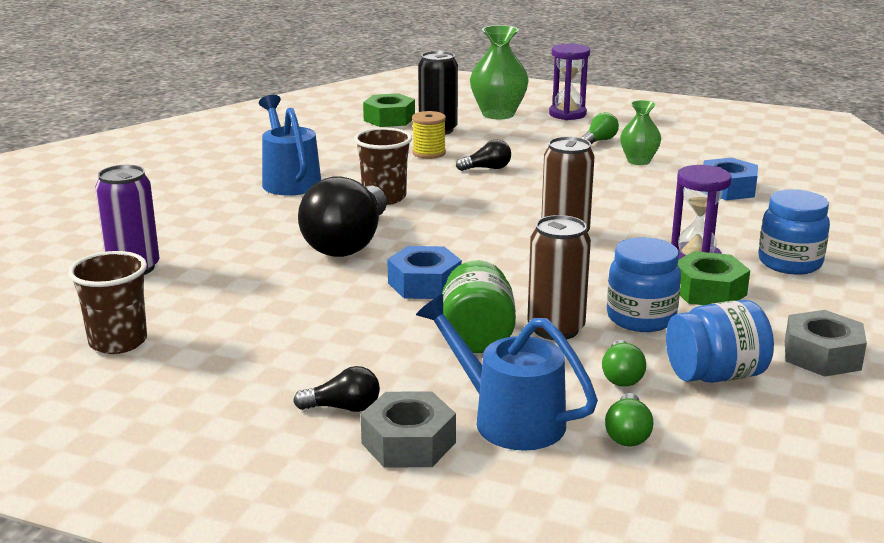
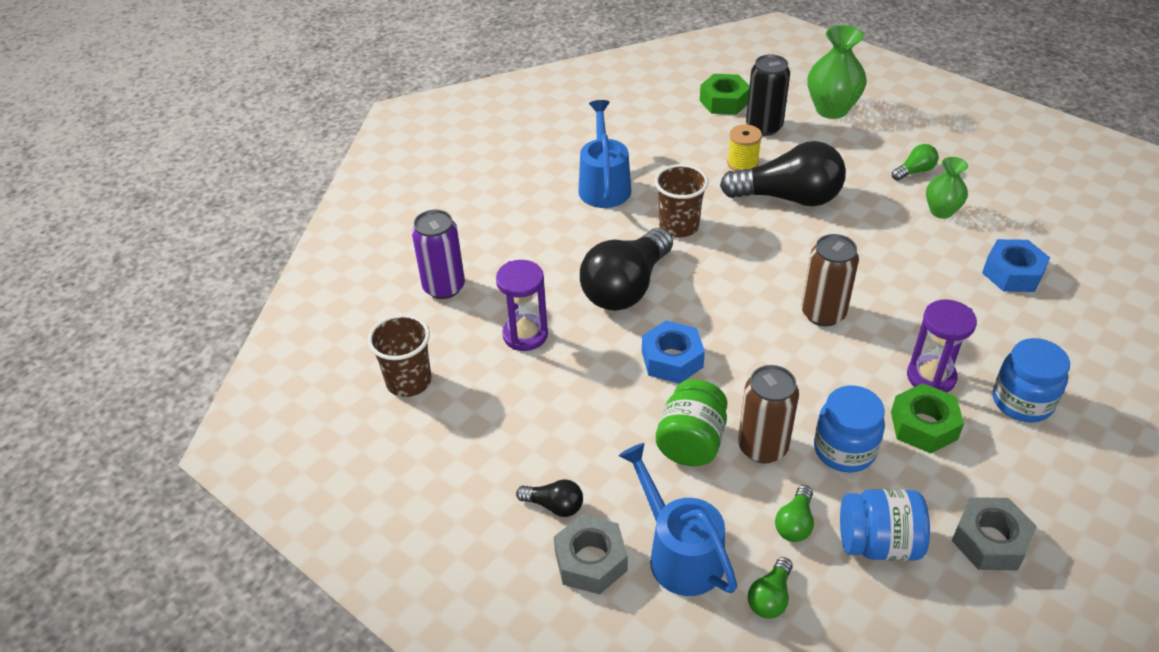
camera: 20 degrees right, 20 degrees up
black light bulb [456,140,511,171] -> black light bulb [720,141,846,206], size x2.26
purple hourglass [549,44,590,120] -> purple hourglass moved to [496,260,548,351]

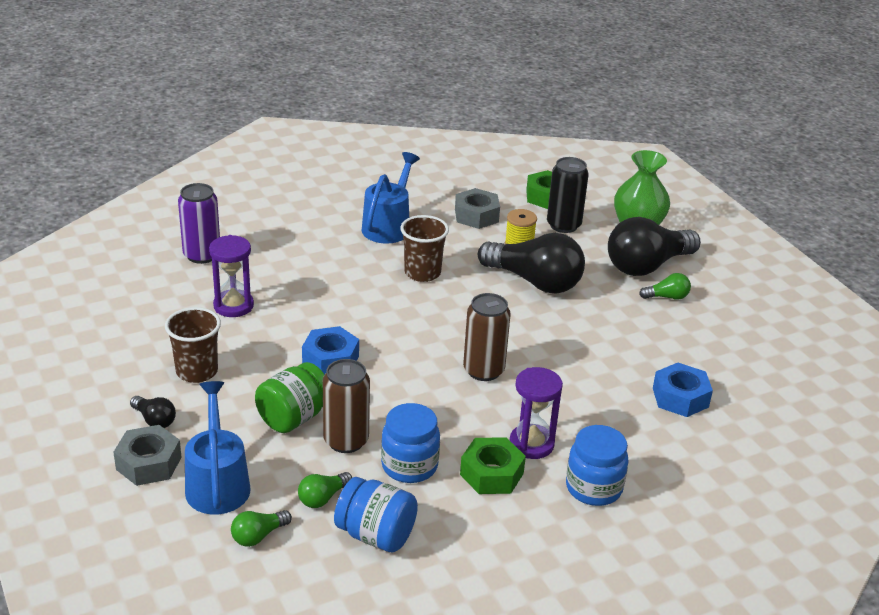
camera: 20 degrees right, 10 degrees down
brown cup [368,314,431,397] -> brown cup moved to [165,307,221,383]
black light bulb [580,228,673,311] -> black light bulb moved to [608,217,701,276]
green vase [926,157,968,219] -> none
grey nut [951,497,1037,570] -> grey nut moved to [455,188,500,229]

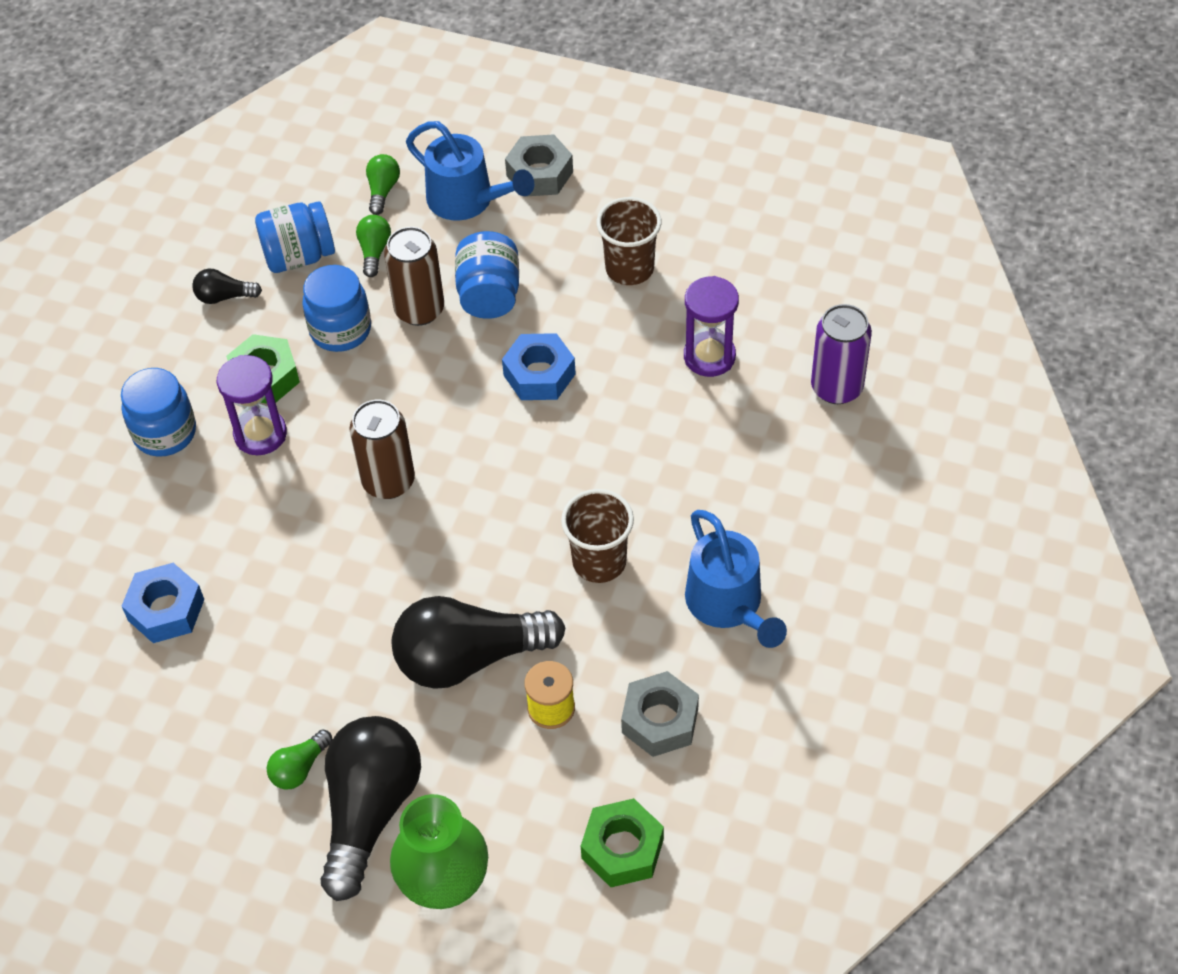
camera: 140 degrees right, 20 degrees up
black light bulb [130,396,176,428] -> black light bulb moved to [192,269,262,304]
green jar [255,362,325,433] -> blue jar [455,231,519,319]
black can [547,157,589,233] -> none

